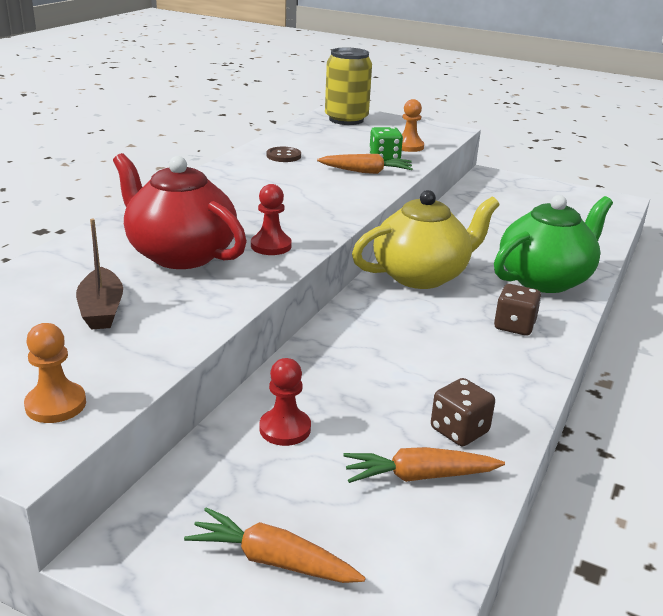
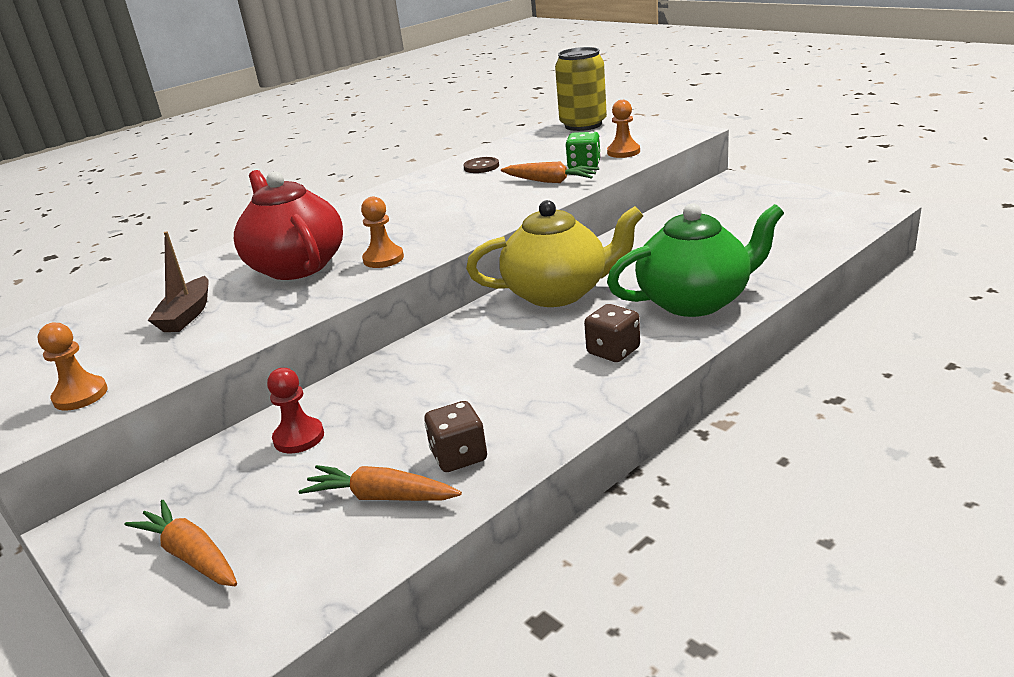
camera: 25 degrees right, 0 degrees up
red pawn [251,184,292,255] -> orange pawn [361,197,404,268]

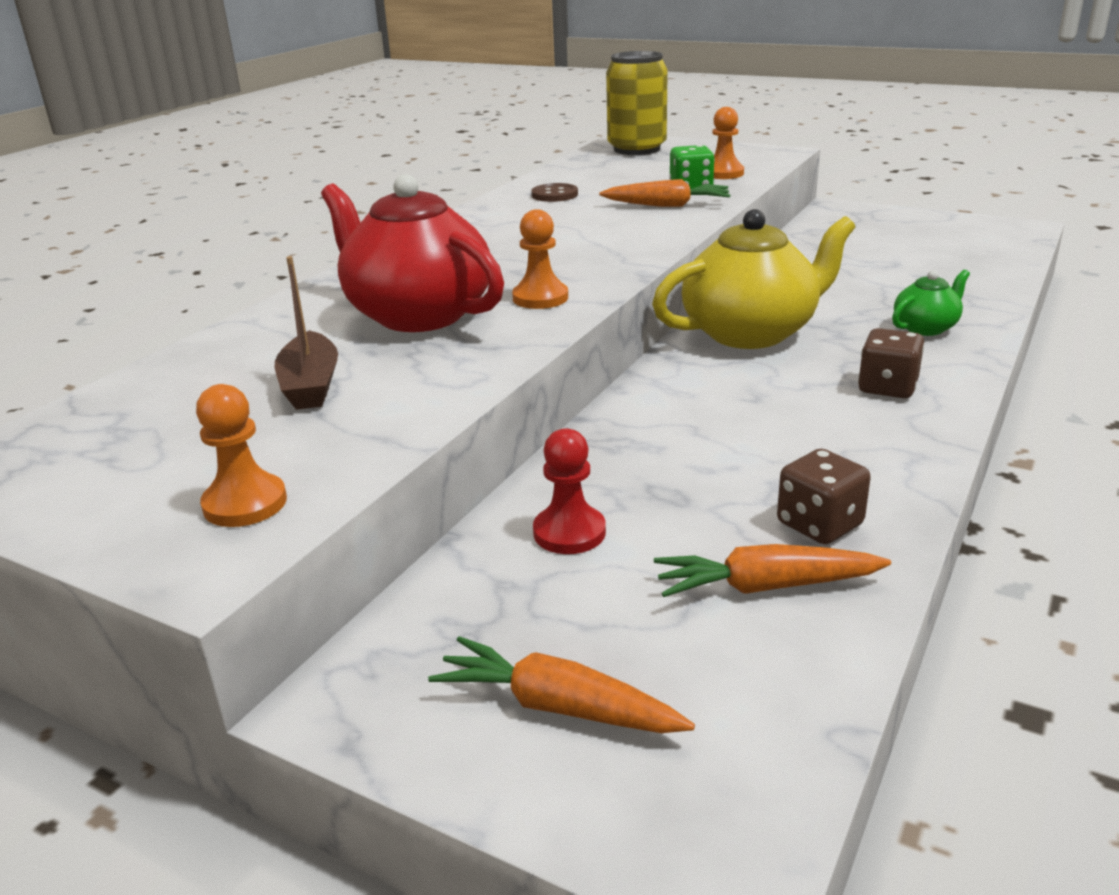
camera: 20 degrees left, 0 degrees up
green teapot [607,203,784,317] -> green teapot [892,270,970,336], size x0.48

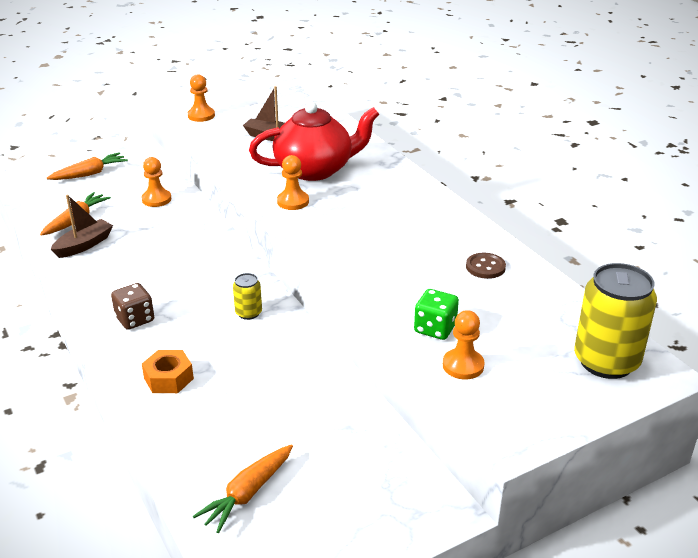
camera: 120 degrees right, 5 degrees up
red pawn [533,428,606,554] -> orange pawn [142,157,171,207]
orange carrot [599,179,730,207] -> orange carrot moved to [193,444,293,533]
yellow teapot [652,209,855,349] -> yellow can [233,273,262,320]
brown dice [777,449,871,544] -> brown boat [50,194,113,258]
green teapot [892,270,970,336] -> orange nut [142,350,194,393]

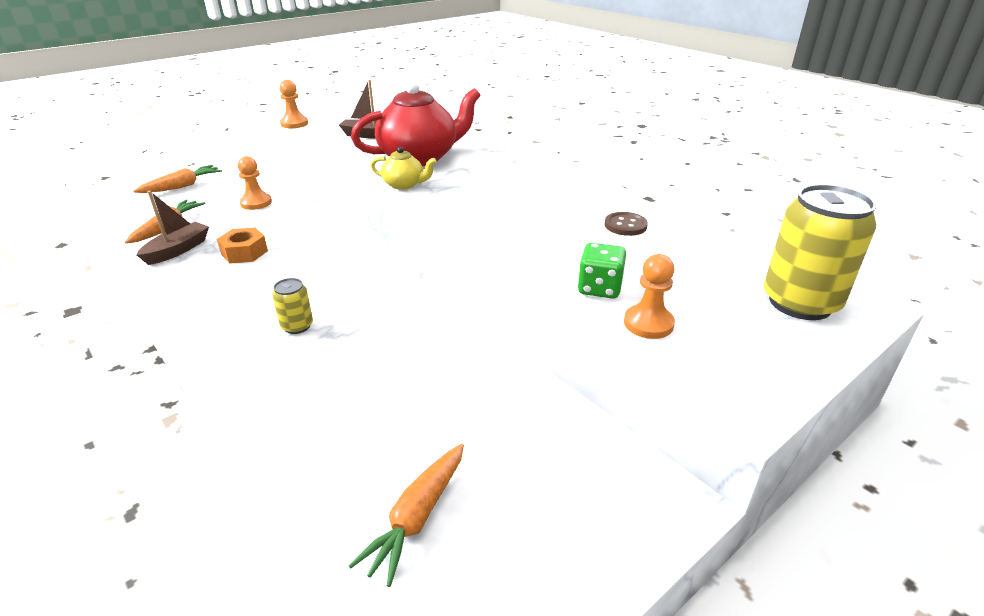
camera: 10 degrees left, 0 degrees up
brown dice [111,283,154,330] -> none
orange nut [142,350,194,393] -> orange nut moved to [217,227,268,264]
yellow can [233,273,262,320] -> yellow can moved to [272,278,313,334]
orange pawn [277,155,309,210] -> yellow teapot [371,147,437,190]

